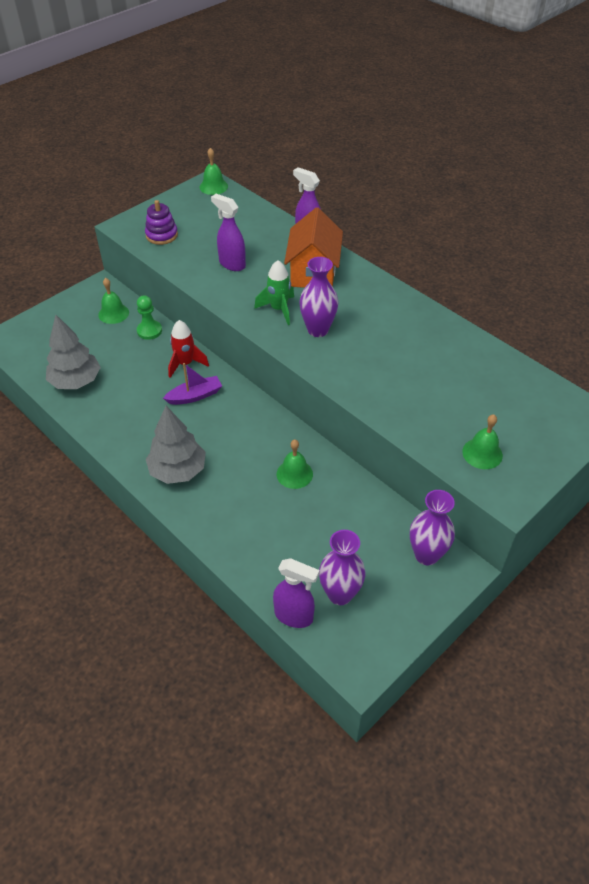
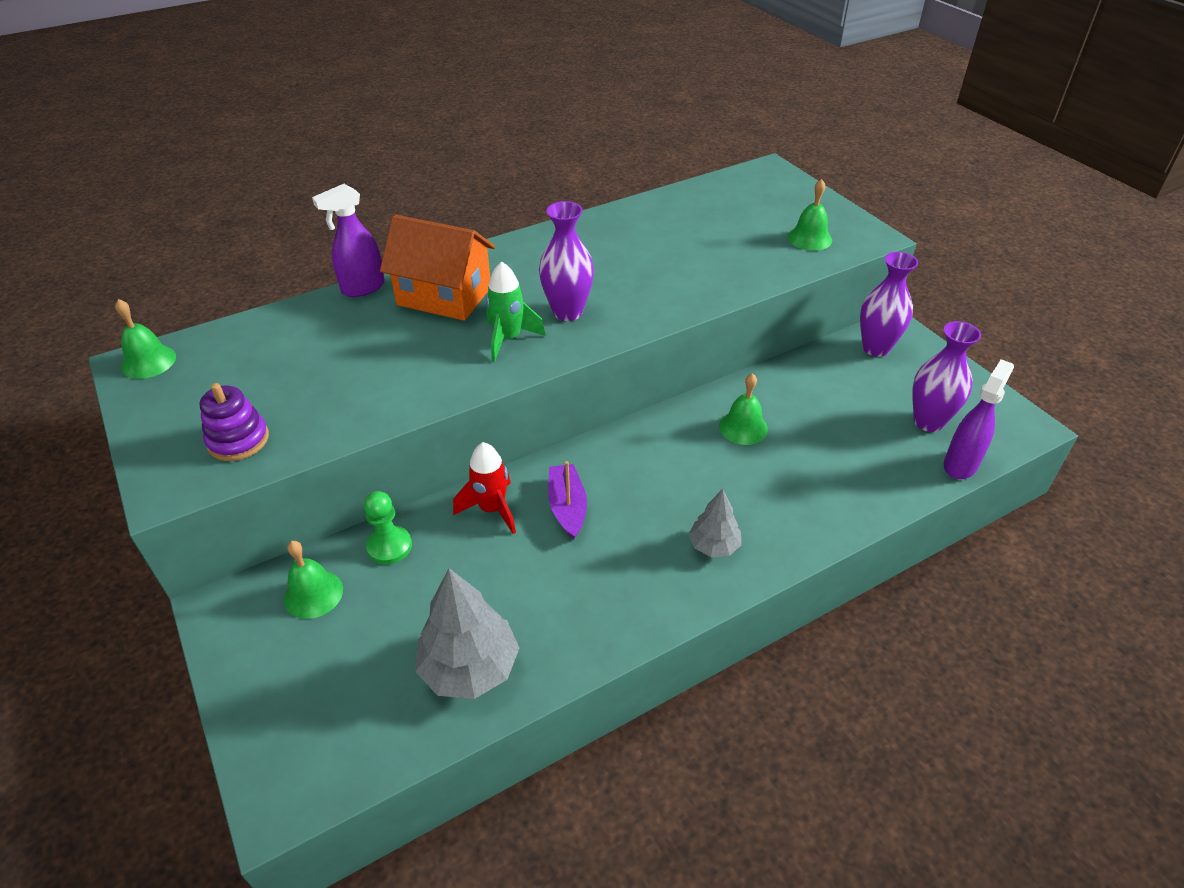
camera: 75 degrees left, 5 degrees down
grey tree [146,406,206,484] -> grey tree [689,489,741,557], size x0.58
purple spray bottle [211,194,246,271] -> none

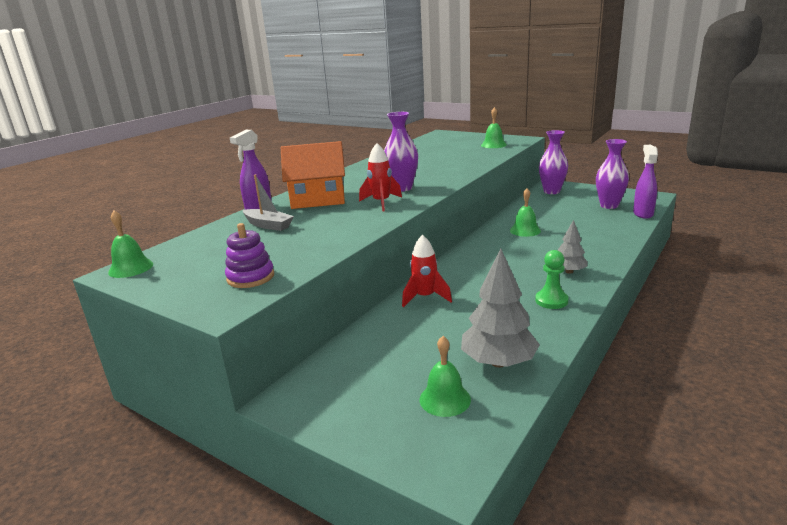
camera: 25 degrees left, 20 degrees down
green bell [284,541,343,619] -> green bell moved to [420,336,471,417]
green pawn [364,491,412,565] -> green pawn moved to [535,250,568,309]
green rocket [486,261,546,362] -> red rocket [359,143,402,212]
purple boat [548,461,587,540] -> none
none -> grey boat [243,175,294,231]

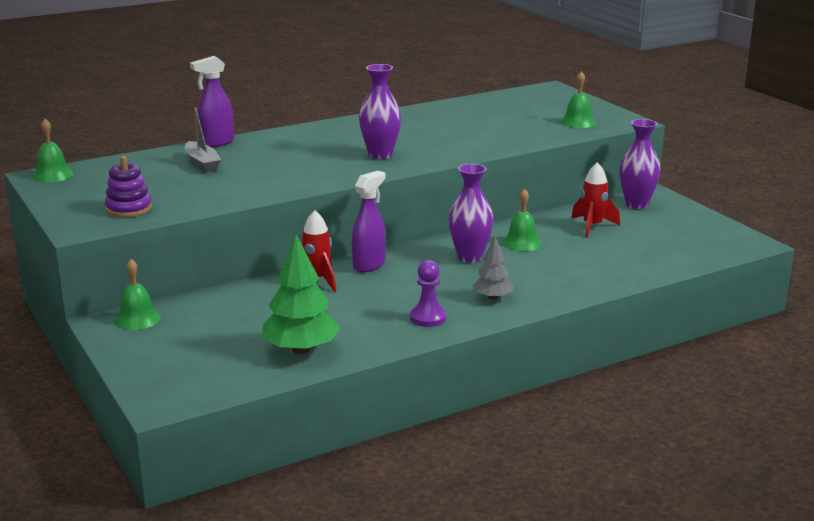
camera: 25 degrees right, 0 degrees up
orange house [281,141,345,209] -> none
red rocket [359,143,402,212] -> red rocket moved to [571,162,620,238]
green bell [420,336,471,417] -> green bell moved to [115,259,161,330]
grey tree [461,249,540,367] -> green tree [262,235,340,354]
green pawn [535,250,568,309] -> purple pawn [410,260,446,327]
purple vase [596,139,629,209] -> purple vase moved to [448,164,493,263]
purple spray bottle [633,145,658,219] -> purple spray bottle moved to [352,171,386,272]

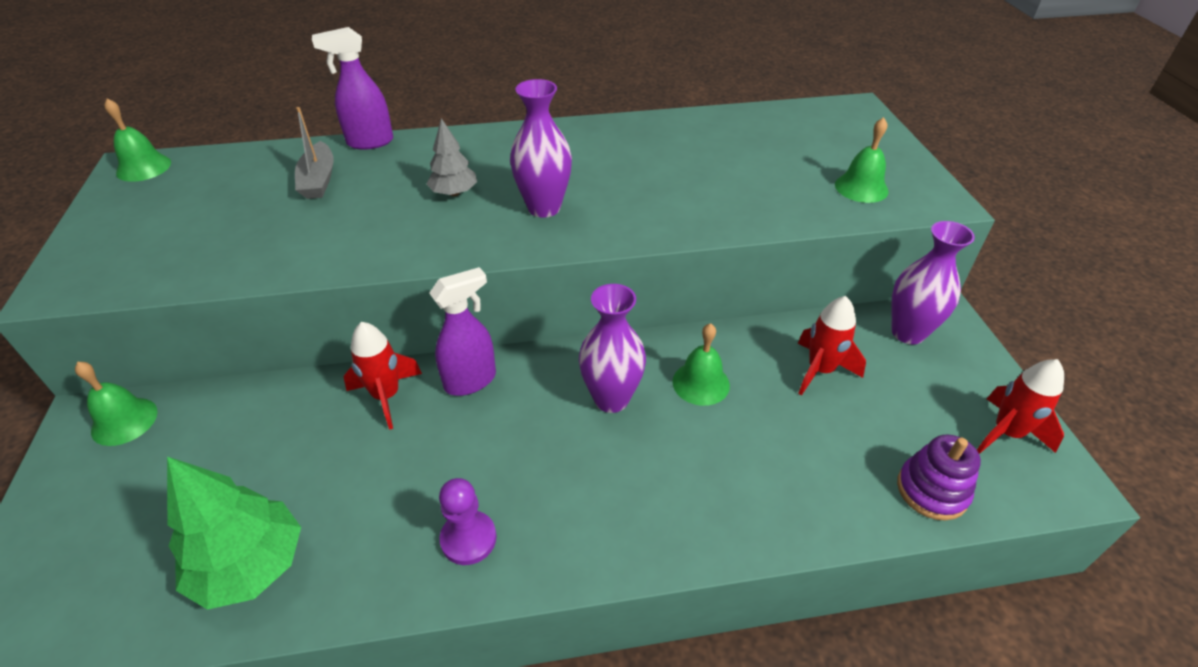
camera: 20 degrees right, 20 degrees up
purple stacking toy [105,156,152,217] -> purple stacking toy moved to [897,435,981,521]
grey tree [472,237,513,300] -> grey tree moved to [426,118,477,196]
none -> red rocket [977,359,1064,454]

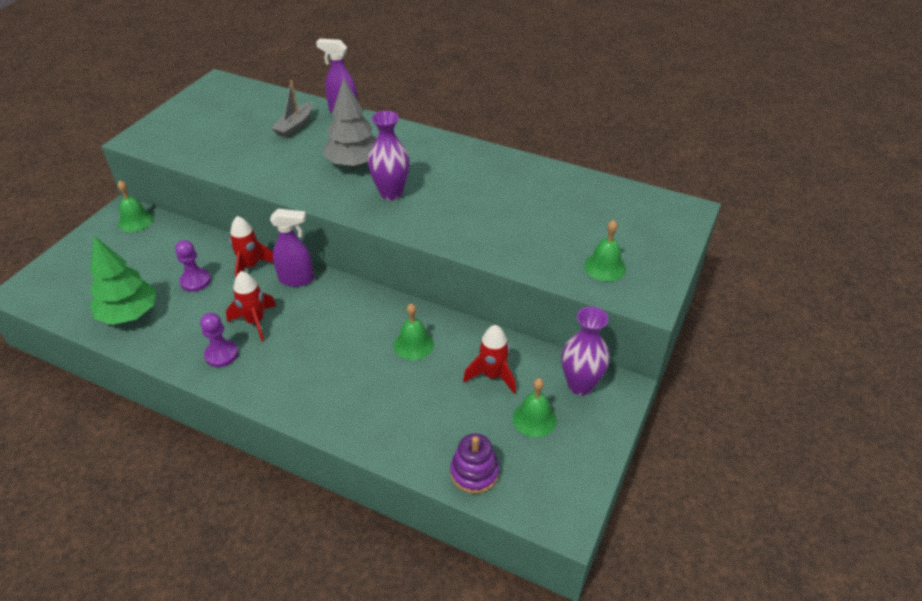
camera: 35 degrees right, 0 degrees up
green bell [104,98,171,182] -> green bell moved to [513,378,557,437]
grey tree [426,118,477,196] -> grey tree [323,78,377,167], size x1.72
purple vase [579,284,646,413] -> none
red rocket [977,359,1064,454] -> red rocket moved to [226,271,276,342]
none -> purple pawn [175,240,211,292]

